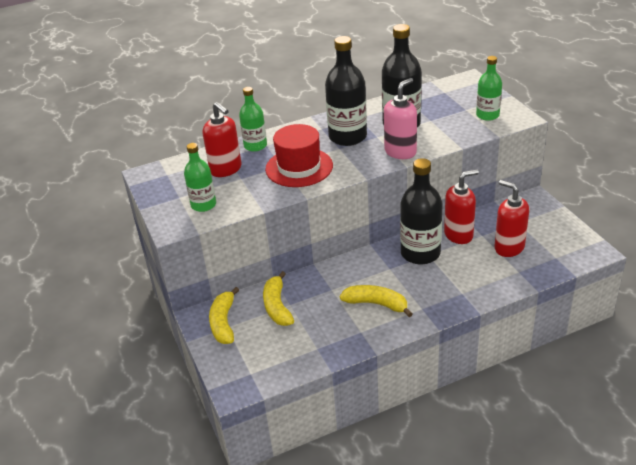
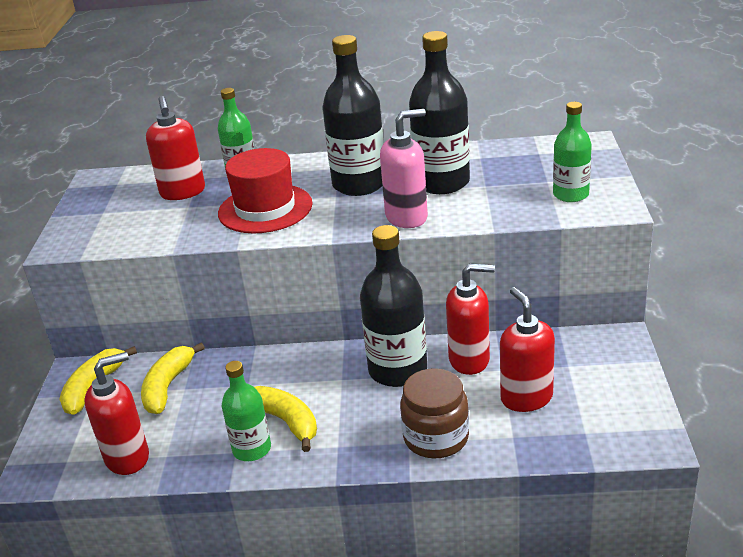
camera: 25 degrees right, 5 degrees down
green bottle [184,143,216,212] -> green bottle moved to [222,361,271,461]
none -> red soap dispenser [84,352,149,475]
none -> brown jar [400,368,469,458]

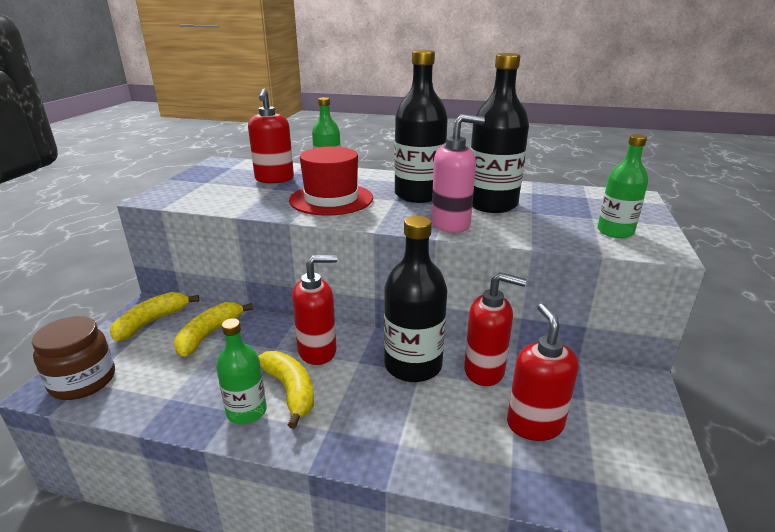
camera: 10 degrees right, 5 degrees down
red soap dispenser [84,352,149,475] -> red soap dispenser moved to [292,255,337,365]
brown jar [400,368,469,458] -> brown jar moved to [32,316,115,400]

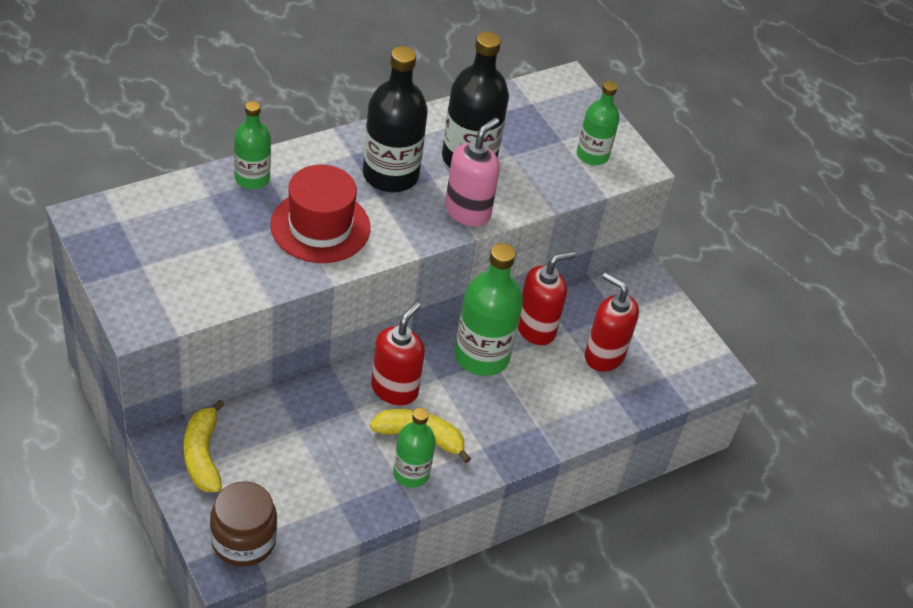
camera: 50 degrees left, 20 degrees up
yellow banana [174,302,253,357] -> none
red soap dispenser [248,89,294,184] -> none
black bottle [384,216,447,382] -> green bottle [455,243,523,376]

